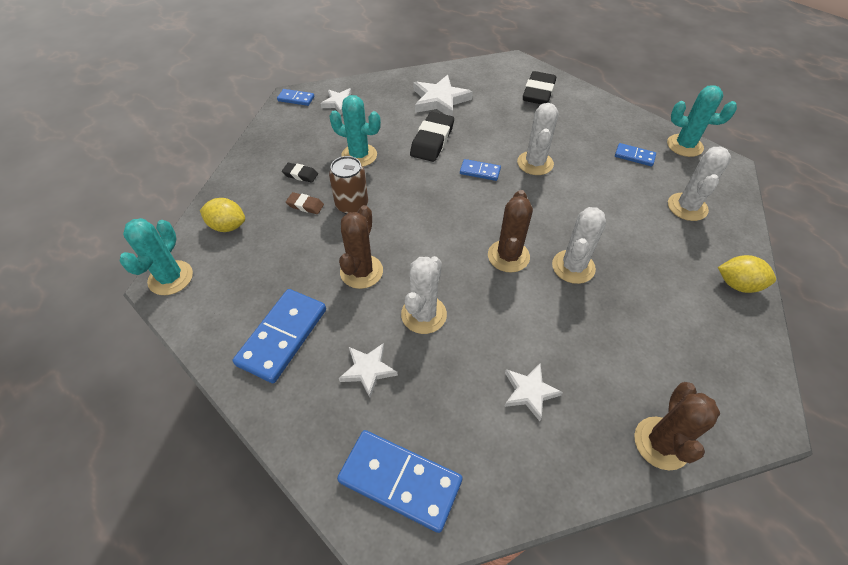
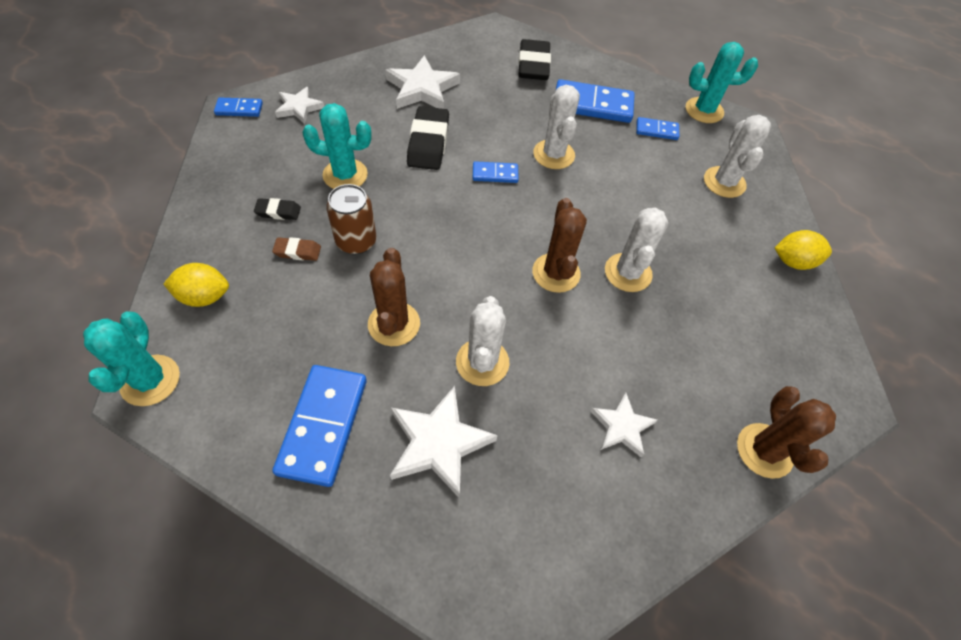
camera: 20 degrees left, 5 degrees up
blue domino [337,430,463,533] -> blue domino moved to [556,79,635,123]
white star [339,343,398,398] -> white star [390,386,498,498], size x1.62

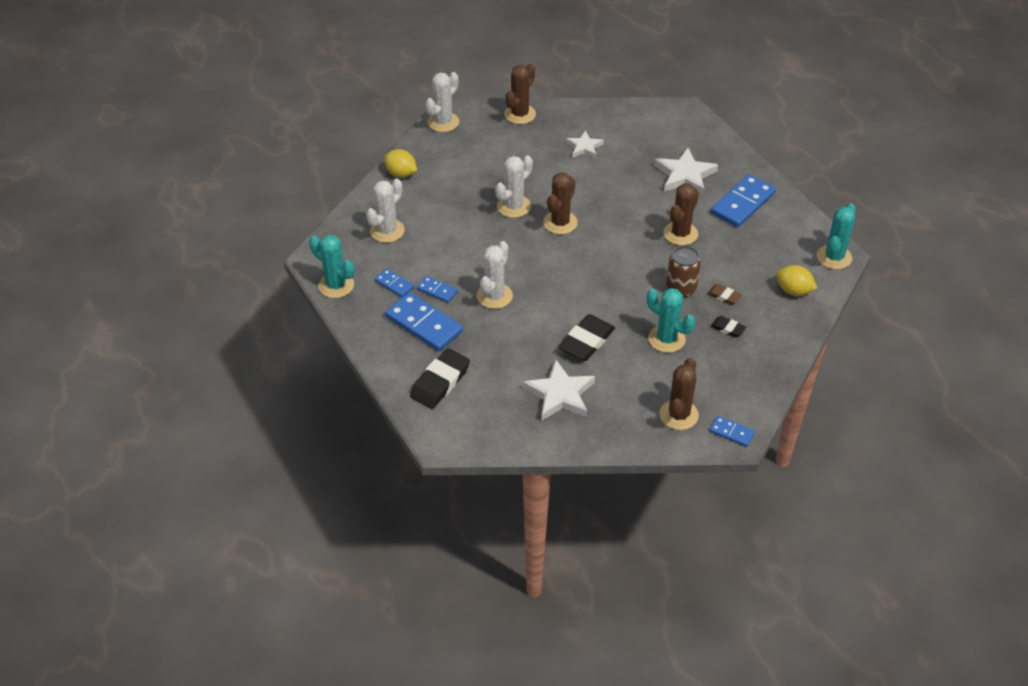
camera: 145 degrees left, 10 degrees down
white star [275,87,324,124] -> brown cactus [659,358,699,430]
white cactus [456,296,509,386] -> white cactus moved to [425,72,459,132]
blue domino [473,161,519,183] -> blue domino moved to [417,276,458,303]

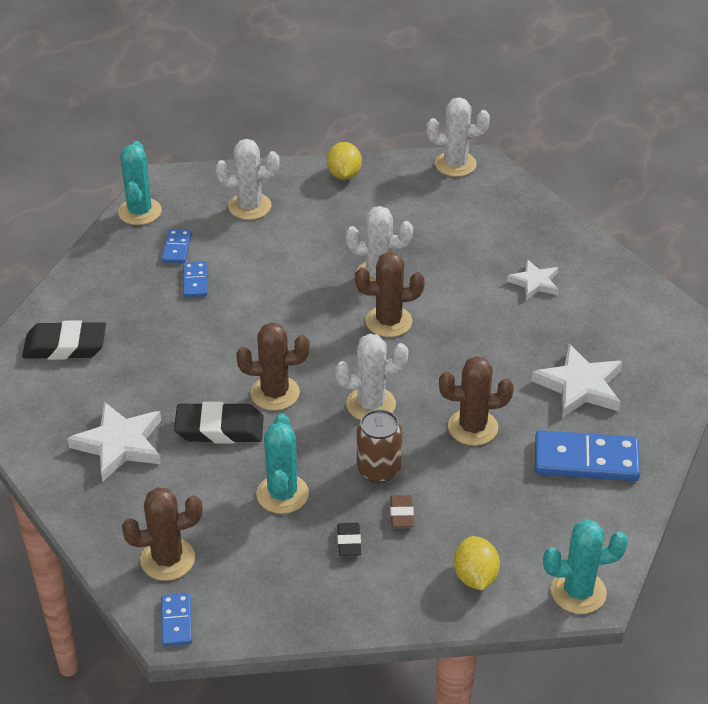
camera: 55 degrees right, 5 degrees down
blue domino [385,292,463,351] -> none
white cactus [477,241,513,309] -> white cactus moved to [335,334,408,420]
brown cactus [504,64,536,124] -> brown cactus moved to [236,322,310,410]

